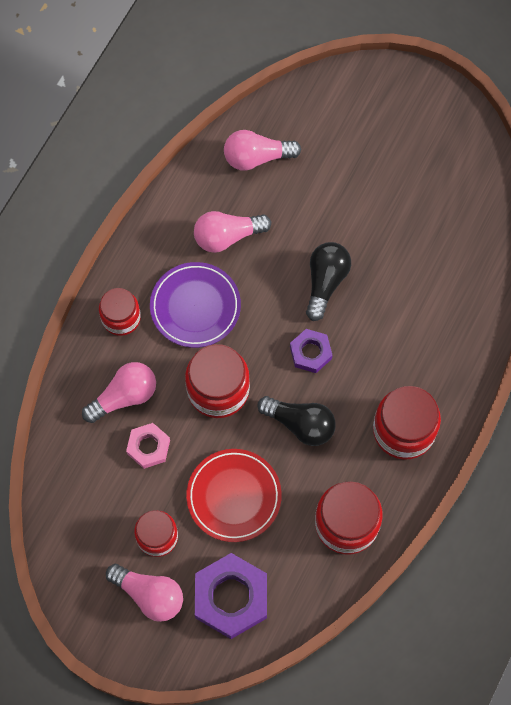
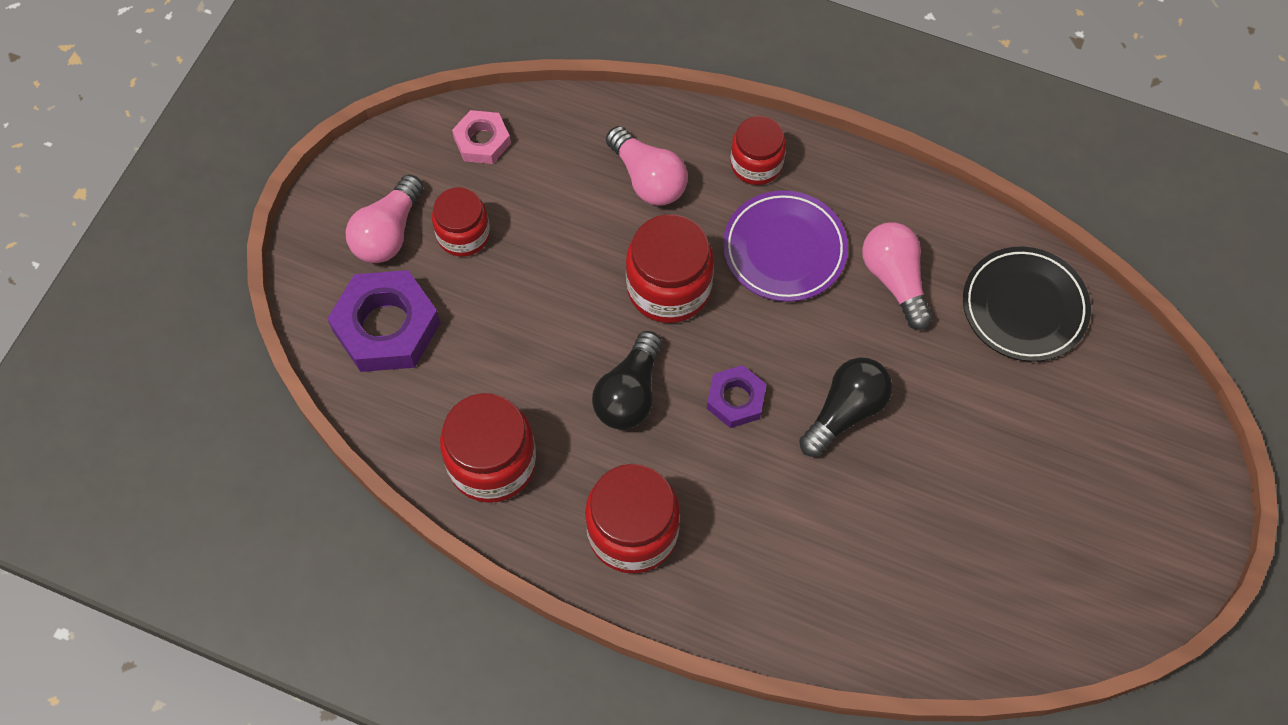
camera: 85 degrees right, 5 degrees down
pink nut [126,423,170,469] -> pink nut moved to [452,110,511,164]
red plate [186,449,282,542] -> none
pink light bulb [224,130,301,171] -> black plate [963,247,1091,362]
black light bulb [306,242,351,321] -> black light bulb turned 60 degrees counterclockwise [799,357,892,457]

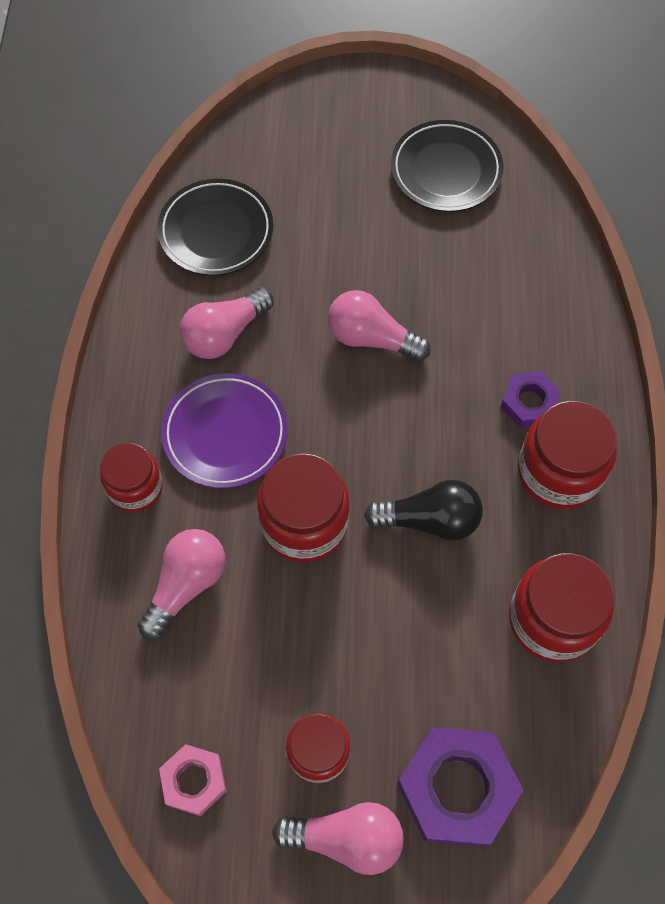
camera: 110 degrees left, 0 degrees up
purple nut [707,365,767,428] -> purple nut moved to [500,371,561,428]
black light bulb [799,357,892,457] -> pink light bulb [328,290,431,362]
none -> black plate [391,120,504,212]

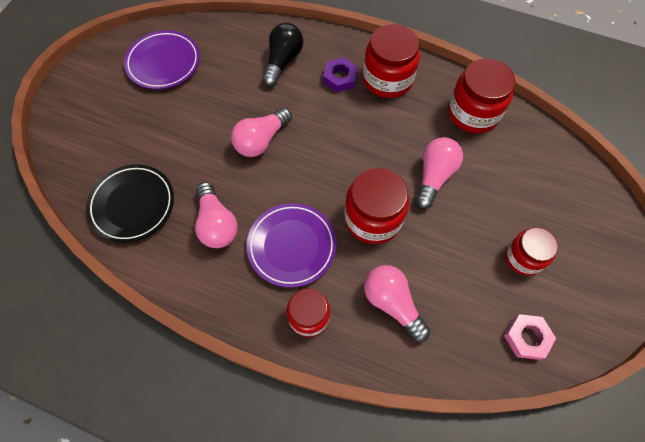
camera: 70 degrees left, 0 degrees up
pink light bulb [272,802,404,875] -> pink light bulb moved to [416,137,463,209]
black light bulb [364,480,483,541] -> black light bulb moved to [262,23,303,86]
black plate [391,120,504,212] -> purple plate [124,30,200,89]
purple nut [397,727,524,847] -> none

